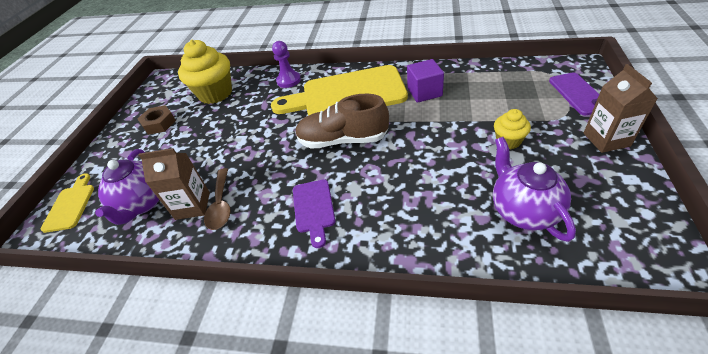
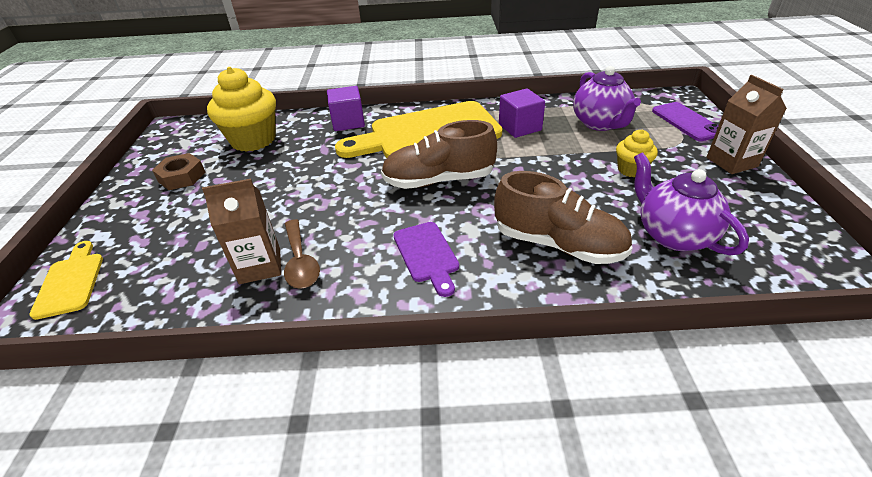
camera: 15 degrees left, 5 degrees down
purple teapot [95,149,159,225] -> purple teapot moved to [573,66,641,131]
purple pawn [272,41,301,88] -> purple cube [327,86,365,131]
none -> brown shoe [494,171,633,264]

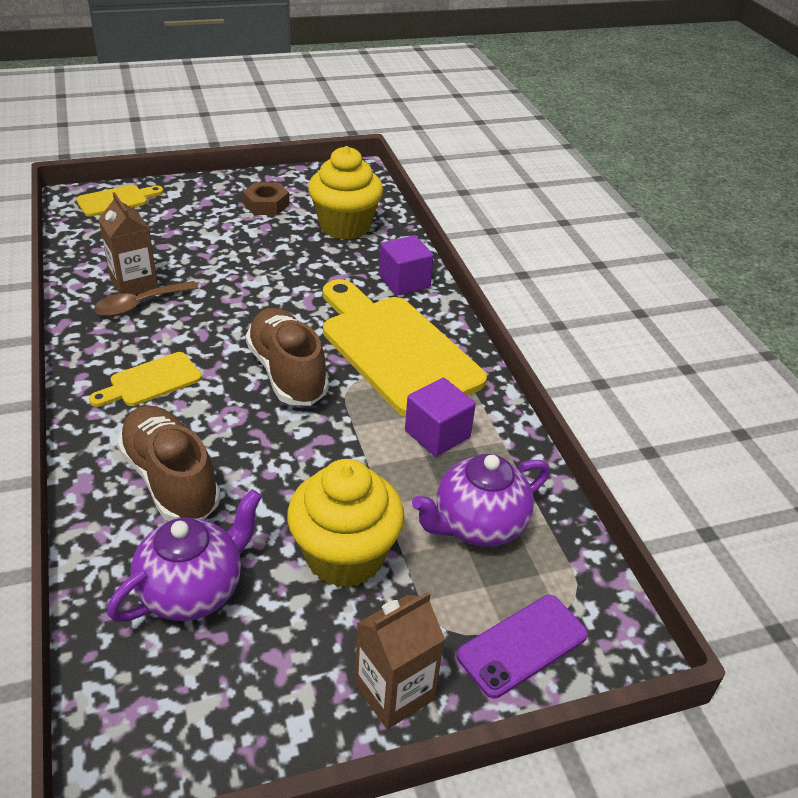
camera: 70 degrees right, 0 degrees up
purple cutting board [393,222,459,297] -> yellow cutting board [89,352,202,407]
brown shoe [494,171,633,264] -> brown shoe turned 135 degrees clockwise [117,405,221,521]
yellow cupcake [616,130,658,177] -> yellow cupcake [287,459,405,588], size x1.93

